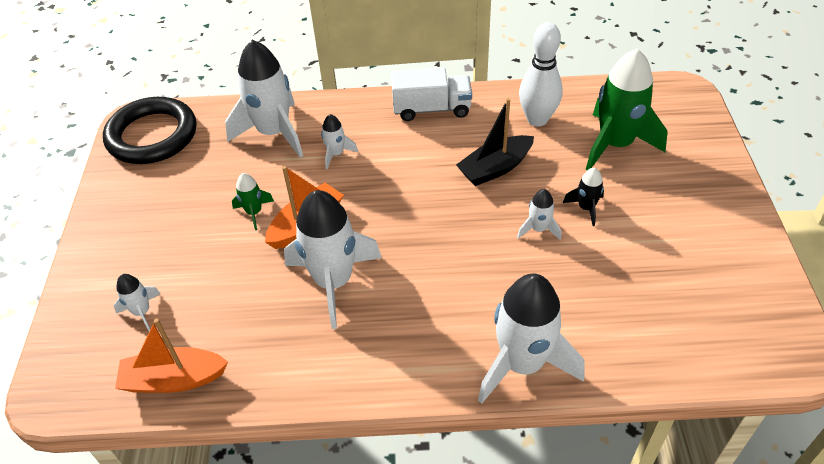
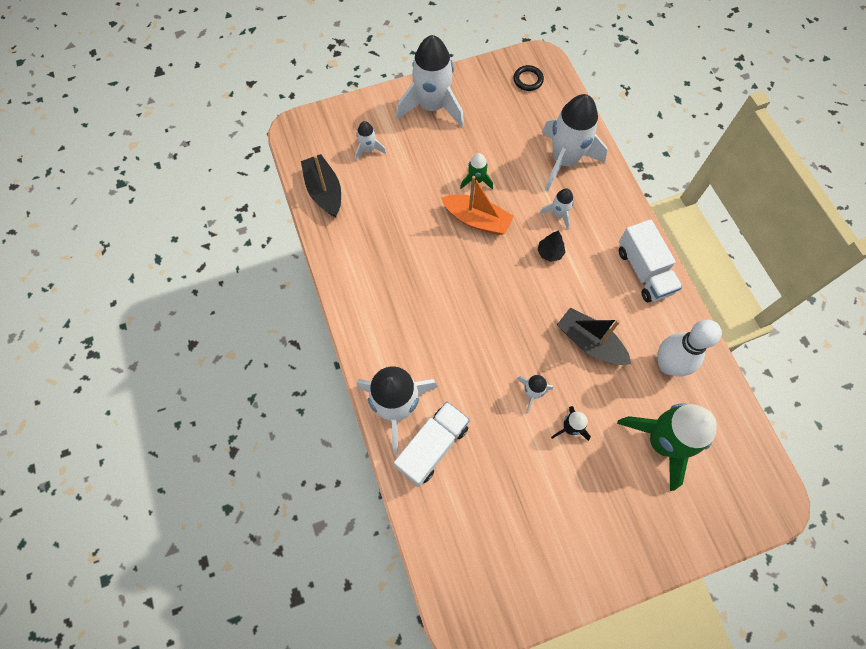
camera: 70 degrees right, 20 degrees up
black ring [103,97,196,164] -> black ring [514,65,544,91], size x0.41
orange boat [115,318,228,393] -> black boat [301,154,341,217]
white rocket [284,190,382,329] -> white rocket moved to [396,35,464,127]
none -> white truck [394,402,470,487]
none -> black tree [537,230,565,262]

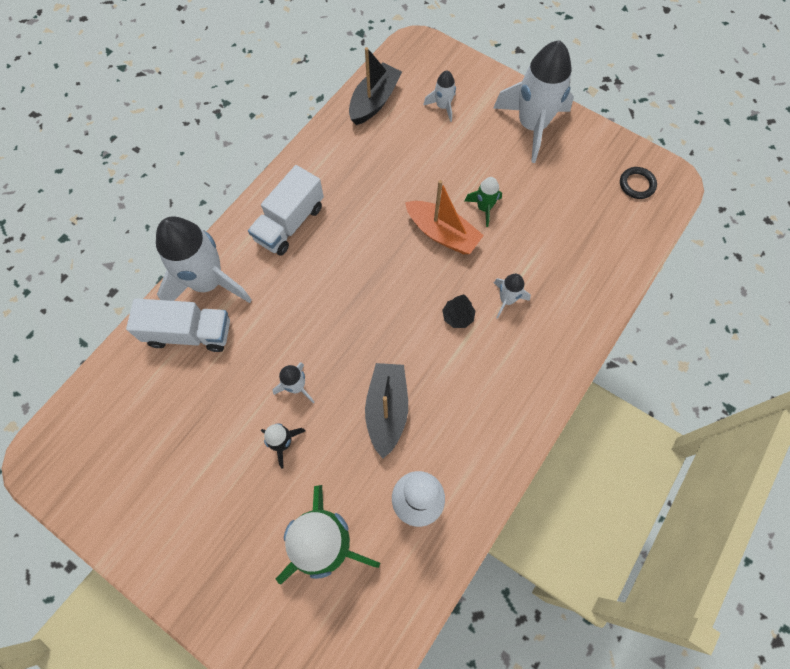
camera: 55 degrees right, 0 degrees up
orange boat [441,176,514,235] -> orange boat turned 45 degrees counterclockwise [405,180,484,254]
white rocket [542,94,607,191] -> none
white truck [619,219,682,302] -> white truck moved to [248,165,324,255]

